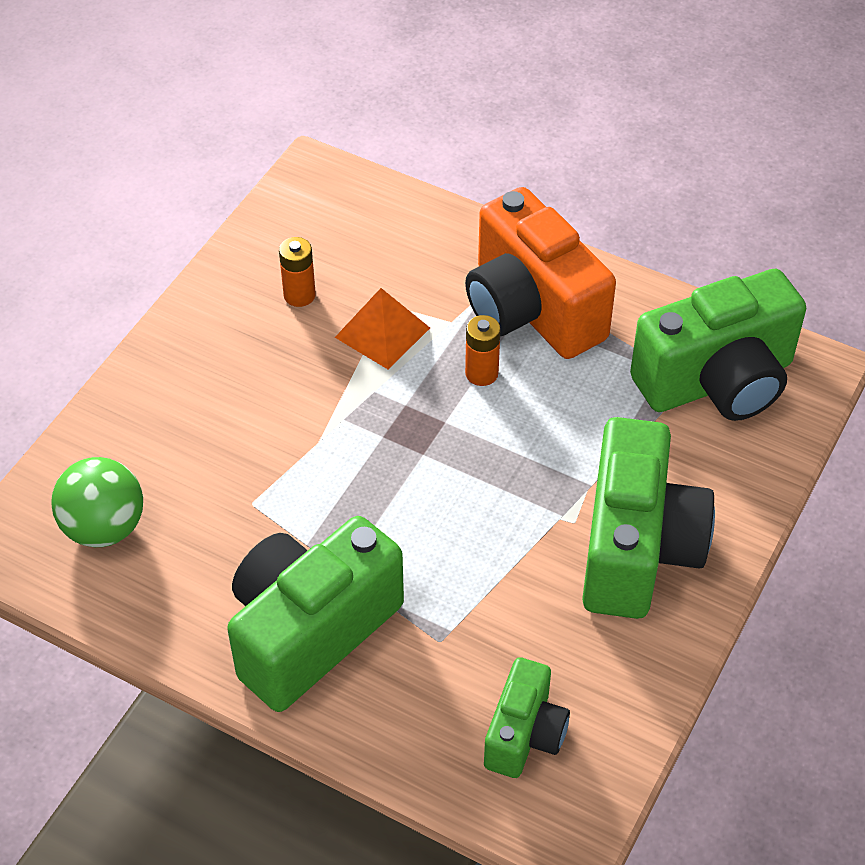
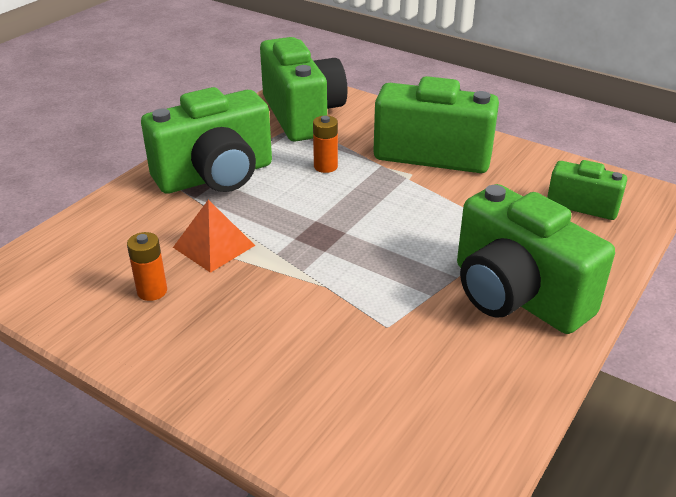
camera: 85 degrees left, 15 degrees down
green ball [51,457,143,547] -> none
orange camera [465,187,616,359] -> green camera [141,87,272,194]
orange battery [465,315,501,386] -> orange battery moved to [313,116,338,173]

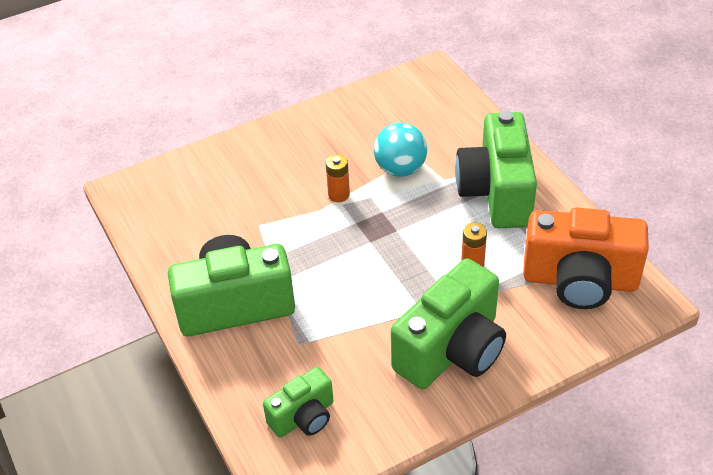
camera: 120 degrees right, 10 degrees up
orange battery [127,232,167,301] -> orange battery moved to [326,154,350,202]
orange pyramid [173,199,255,273] -> turquoise ball [374,123,427,177]
green camera [260,37,348,142] -> orange camera [523,207,649,309]

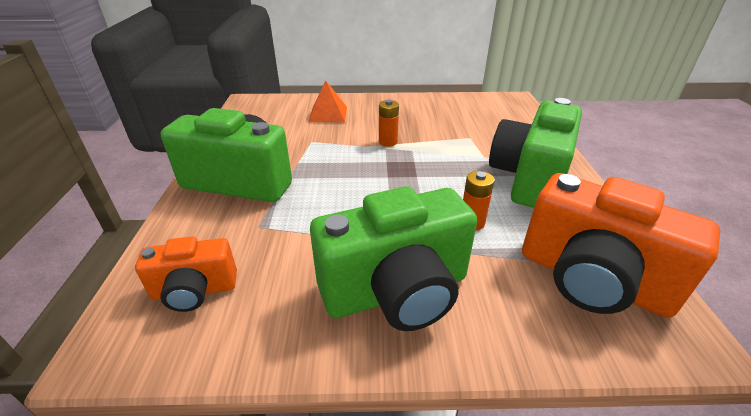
camera: 25 degrees right, 10 degrees down
green camera [263,367,333,438] -> orange camera [135,236,237,312]
turquoise ball [374,123,427,177] -> none
none -> orange pyramid [308,81,347,122]

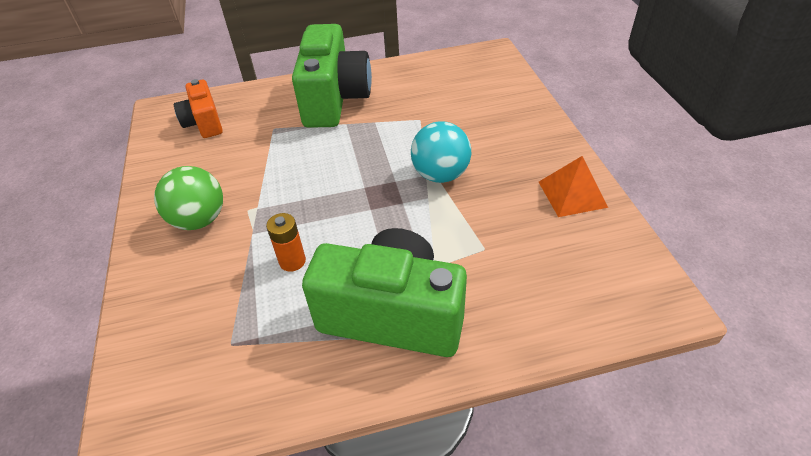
camera: 80 degrees right, 10 degrees up
orange pyramid [308,81,347,122] -> orange pyramid moved to [539,156,608,217]
green camera [310,186,477,331] -> green ball [154,166,223,230]
orange battery [379,100,399,147] -> turquoise ball [411,121,471,183]
orange camera [522,173,720,318] -> none

